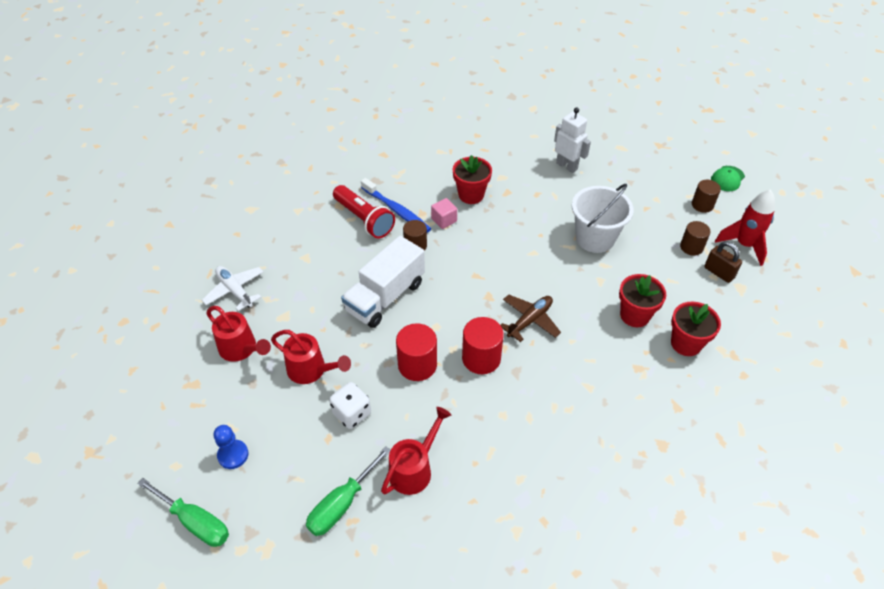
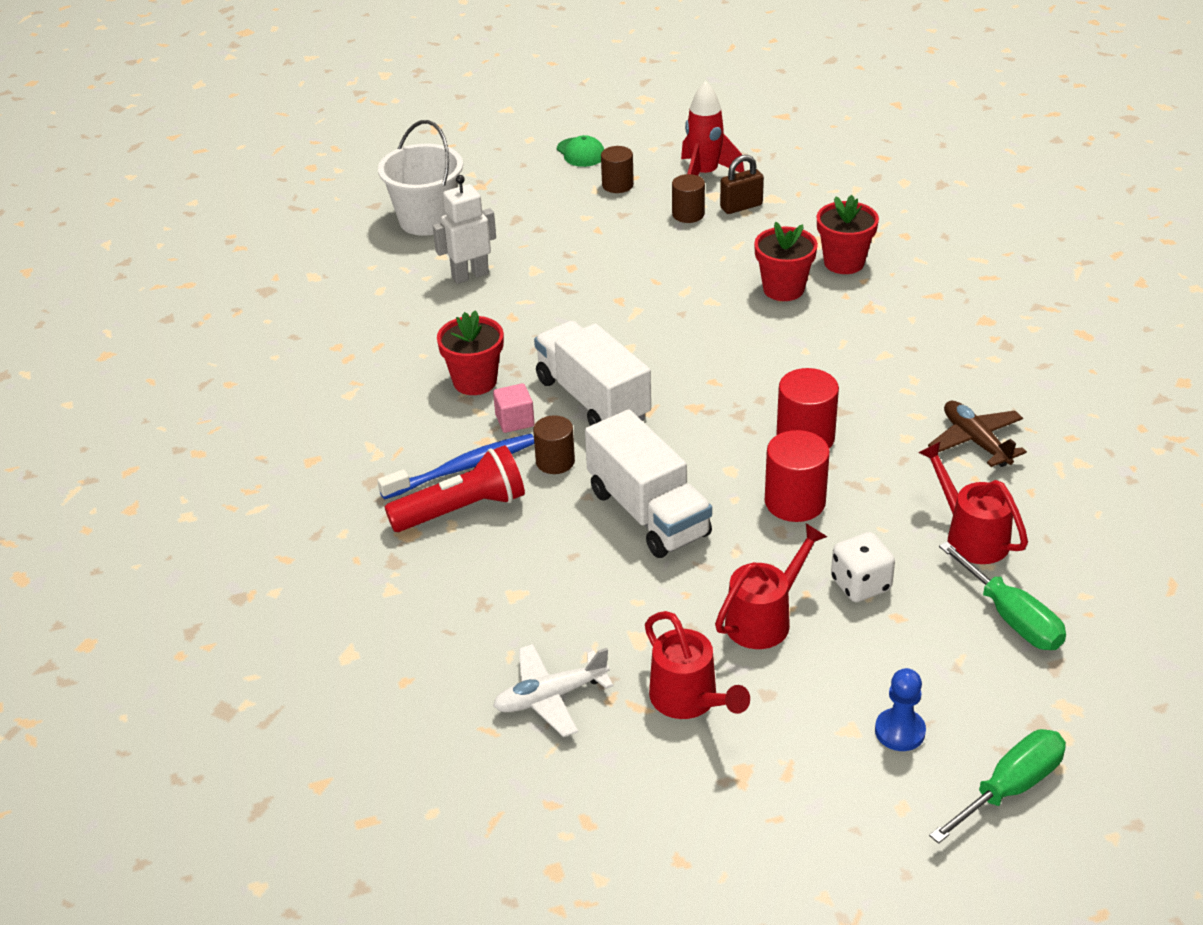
camera: 70 degrees left, 10 degrees down
red watering can [206,306,271,362] -> red watering can turned 90 degrees clockwise [645,611,750,719]
brown plane [501,295,561,342] -> brown plane moved to [928,401,1027,467]
white bucket [572,184,634,253] -> white bucket moved to [378,120,463,236]
none -> white truck [534,321,651,426]

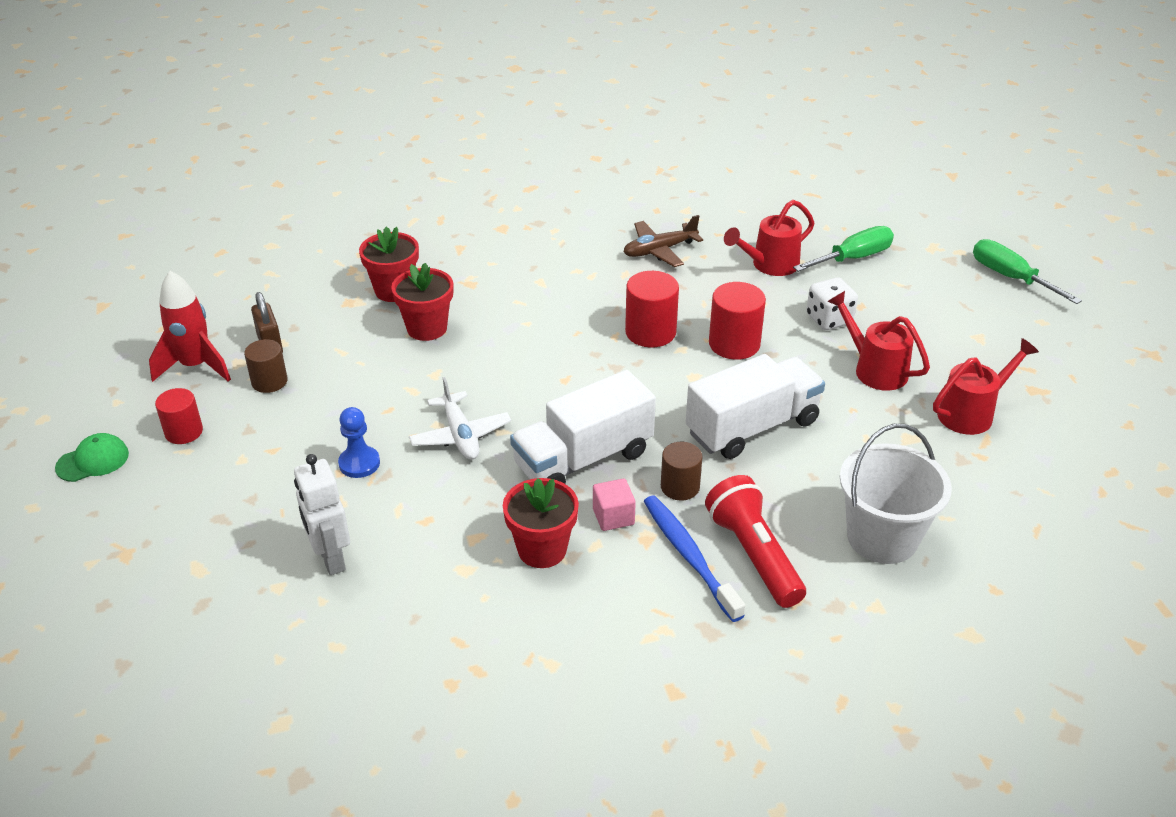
camera: 90 degrees left, 0 degrees up
white bucket [378,120,463,236] -> white bucket moved to [840,424,952,564]
white plane [493,644,613,737] -> white plane moved to [409,377,511,460]
brown cylinder [601,146,634,193] -> red cylinder [155,388,203,444]
blue pawn [875,668,926,751] -> blue pawn moved to [338,407,380,478]

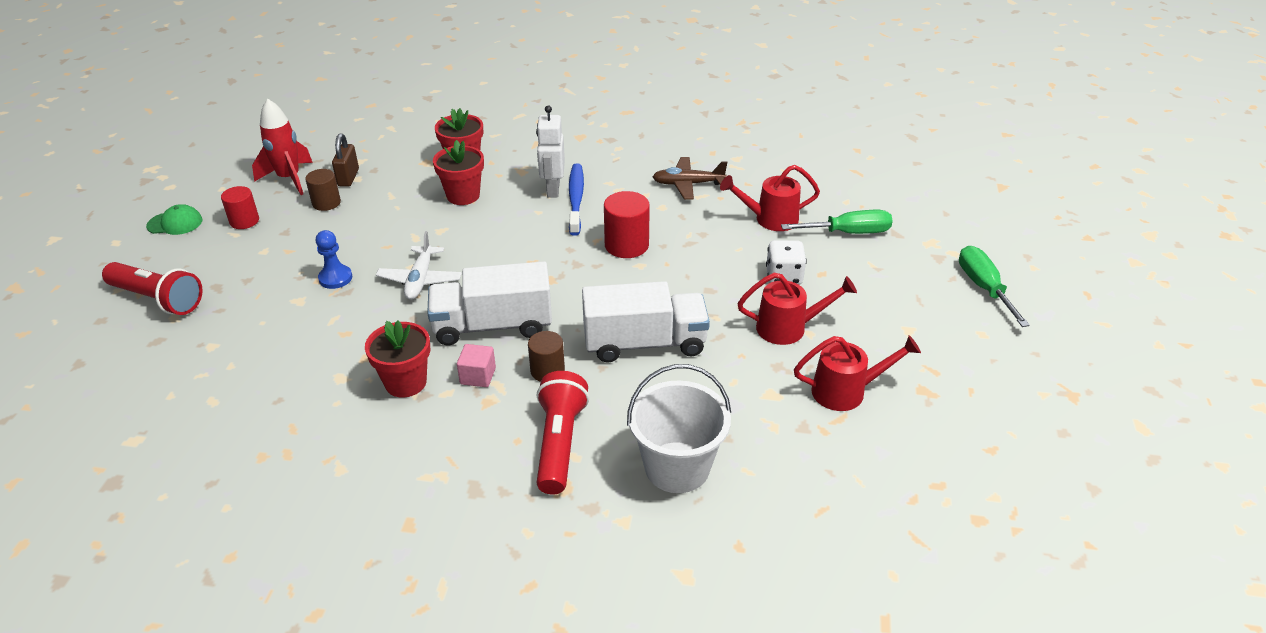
camera: 25 degrees right, 0 degrees up
white robot [294,454,350,575] -> white robot moved to [536,106,565,198]
blue toothbrush [644,496,745,622] -> blue toothbrush moved to [569,163,584,236]
red cylinder [709,282,766,360] -> none
red watering can [827,291,930,391] -> red watering can turned 105 degrees clockwise [737,273,857,345]
none -> red flashlight [102,262,203,315]

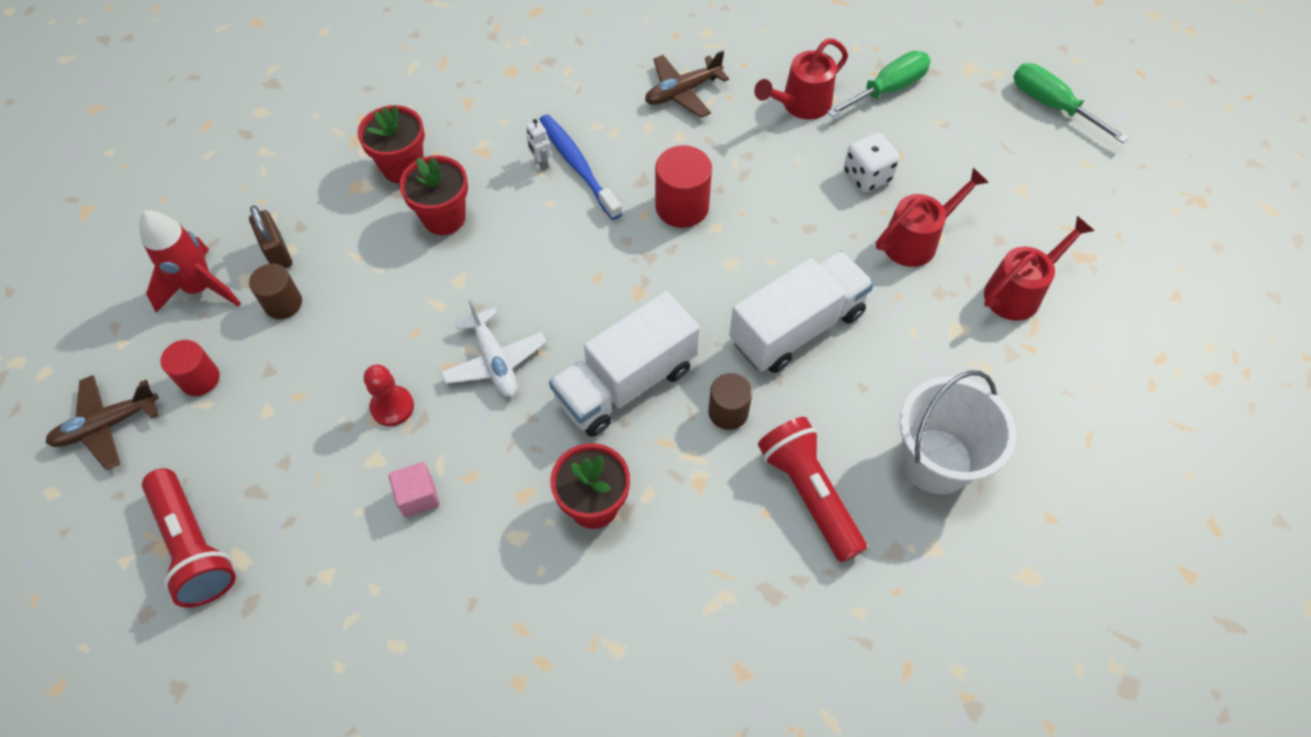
camera: 30 degrees left, 20 degrees up
red flashlight [102,262,203,315] -> red flashlight turned 60 degrees clockwise [142,468,236,607]
green cap [146,204,202,235] -> brown plane [46,375,159,470]
blue pawn [316,230,352,289] -> red pawn [364,364,414,426]
pink cube [457,344,496,387] -> pink cube moved to [389,462,439,517]
white robot [536,106,565,198] -> white robot [526,119,551,171], size x0.52

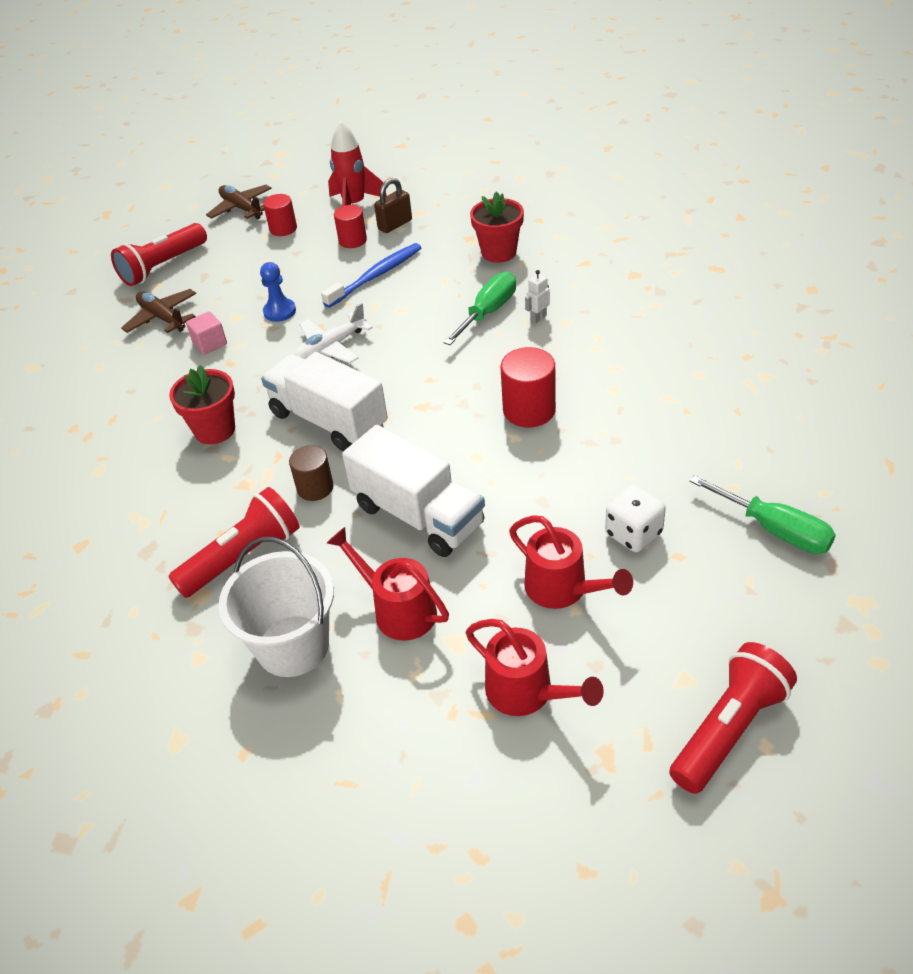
camera: 80 degrees right, 15 degrees down
brown cylinder [249,264,302,319] -> red cylinder [334,205,367,248]
red pawn [364,364,414,426] -> blue pawn [260,262,296,322]
red flower pot [399,155,468,235] -> none
blue toothbrush [539,114,622,220] -> blue toothbrush moved to [321,243,421,308]
brown plane [645,51,729,118] -> brown plane moved to [121,289,196,333]
red watering can [754,38,848,120] -> red watering can moved to [327,527,449,641]
green screwdriver [1013,63,1129,143] -> green screwdriver moved to [443,272,516,345]
none -> red flashlight [669,642,797,794]

